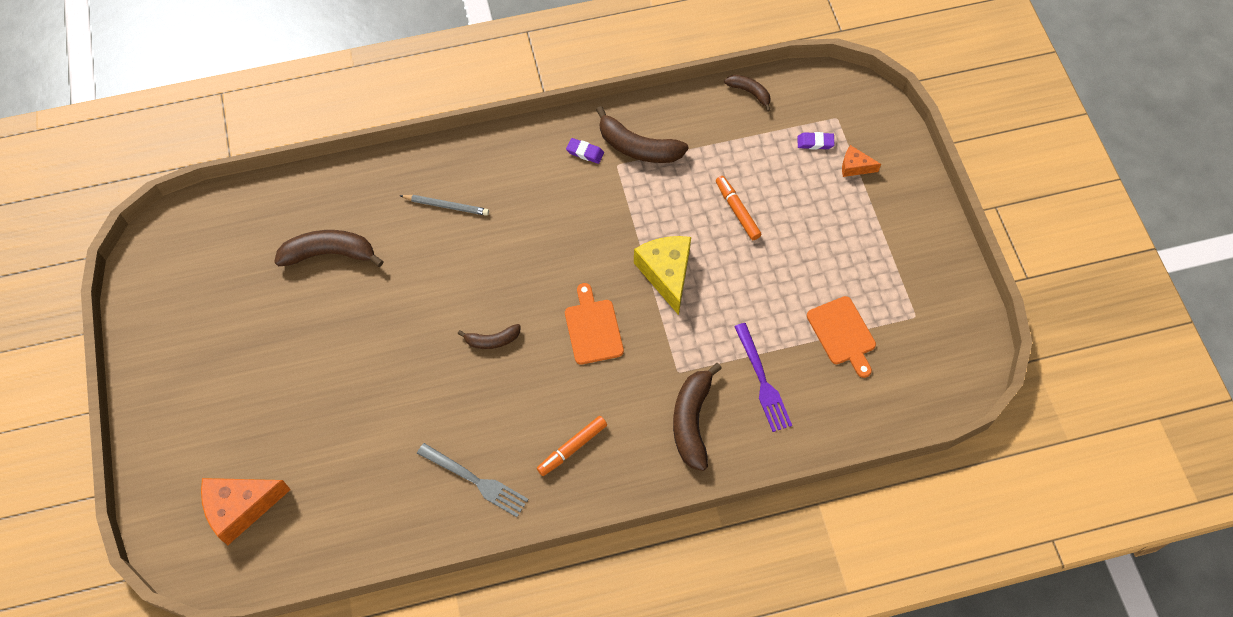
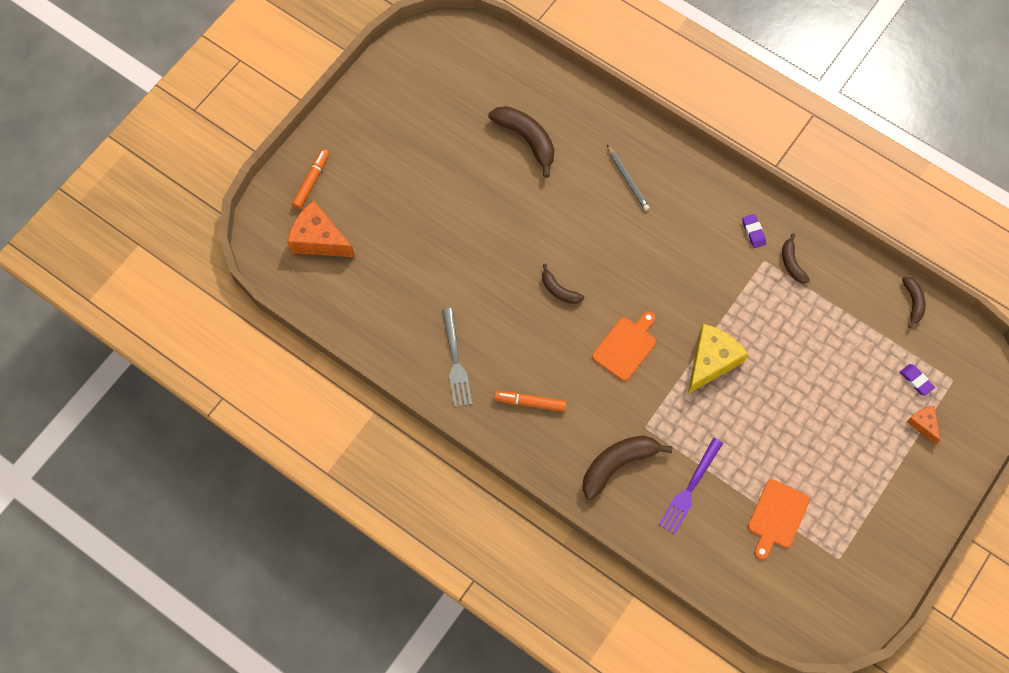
camera: 50 degrees right, 5 degrees up
brown banana [596,106,689,163] -> brown banana [782,233,810,283], size x0.57
orange marker [716,176,762,240] -> orange marker moved to [292,149,329,209]

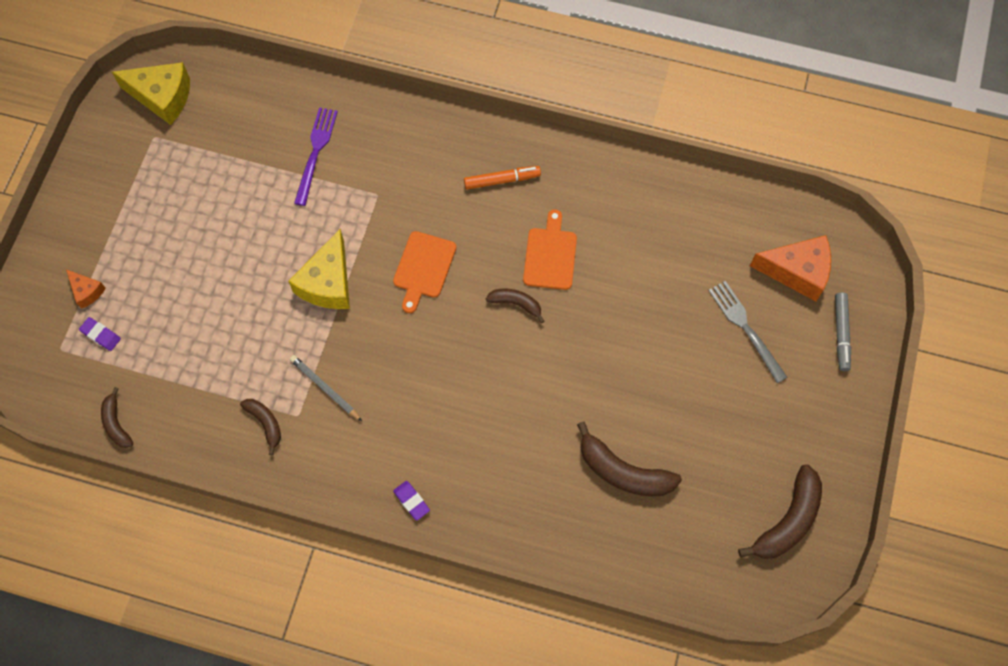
camera: 160 degrees right, 0 degrees up
orange marker [292,149,329,209] -> grey marker [835,292,851,371]
grey fork [442,308,472,407] -> grey fork moved to [708,281,787,383]
brown banana [582,435,672,500] -> brown banana moved to [738,464,822,559]
grey pencil [607,145,650,211] -> grey pencil moved to [290,355,362,421]
purple eraser [742,214,766,248] -> purple eraser moved to [393,481,430,521]
orange cutting board [748,479,810,560] -> orange cutting board moved to [523,209,577,290]
none -> yellow cheese [112,62,190,125]

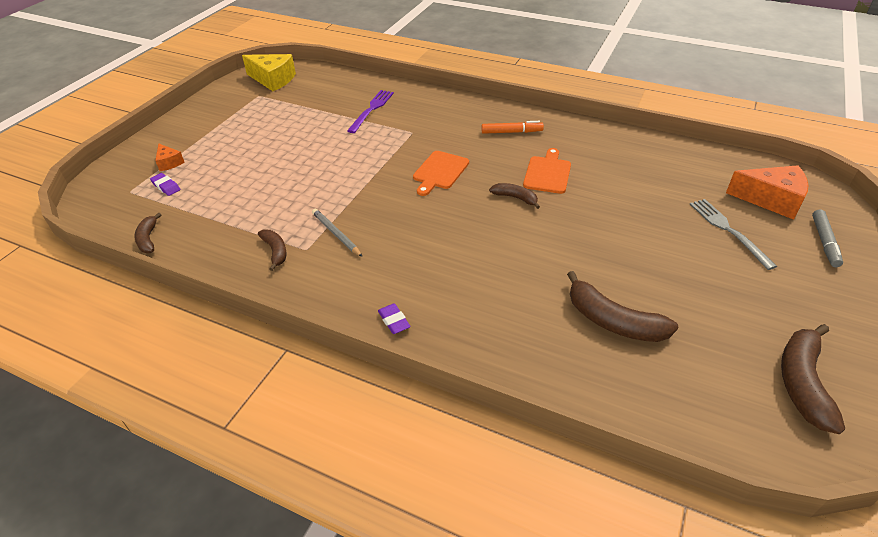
camera: 10 degrees right, 25 degrees down
yellow cheese [288,229,350,309] -> none
brown banana [738,464,822,559] -> brown banana turned 150 degrees clockwise [781,324,845,434]

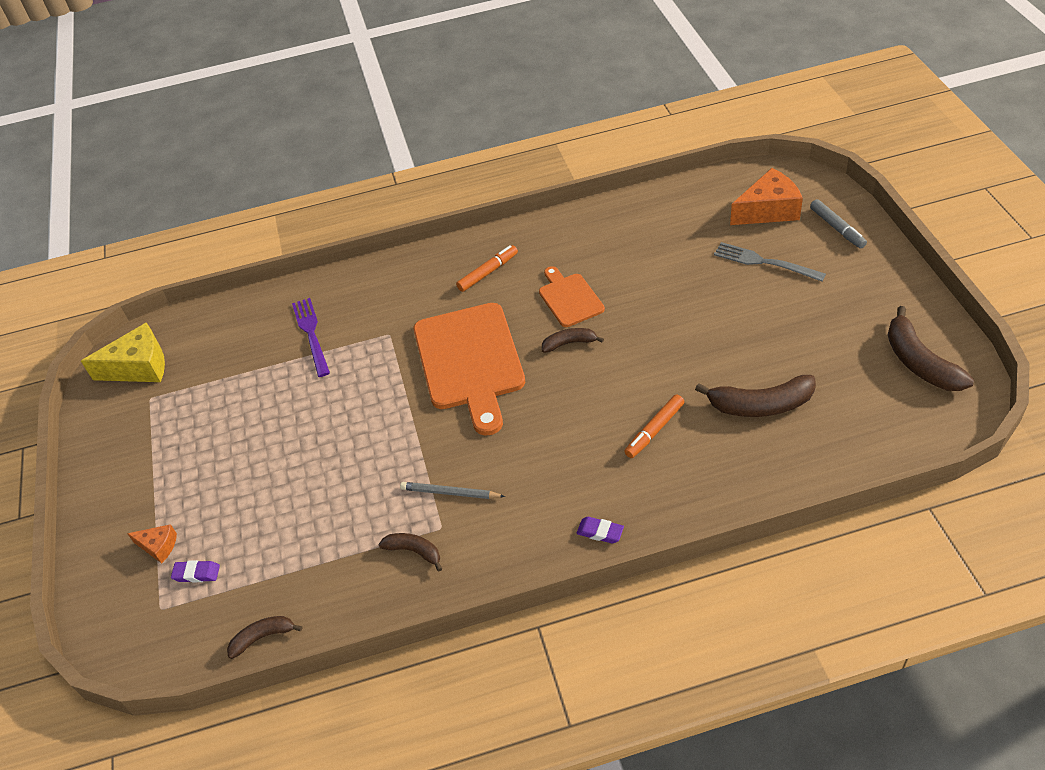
camera: 35 degrees left, 5 degrees up
brown banana [135,213,161,253] -> brown banana turned 120 degrees clockwise [227,616,302,659]
orange cutting board [413,151,469,196] -> orange cutting board [414,303,525,436], size x1.90
none -> orange marker [624,395,684,458]

